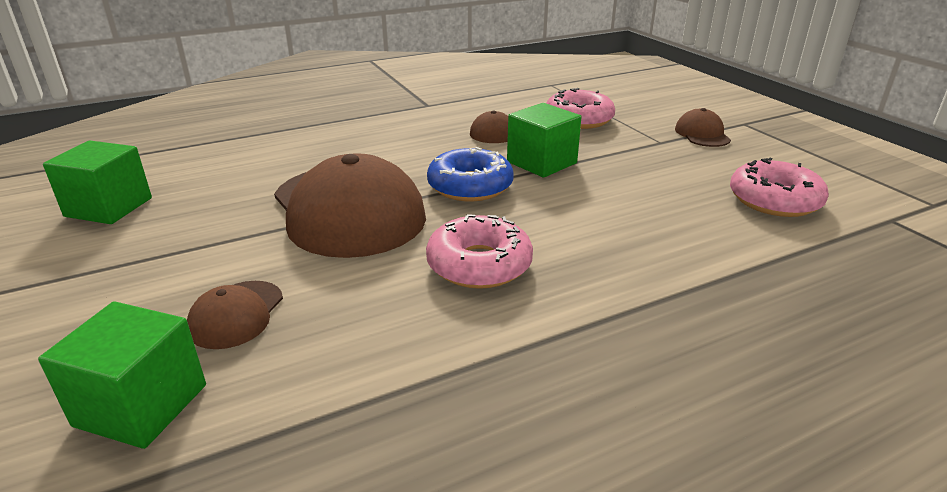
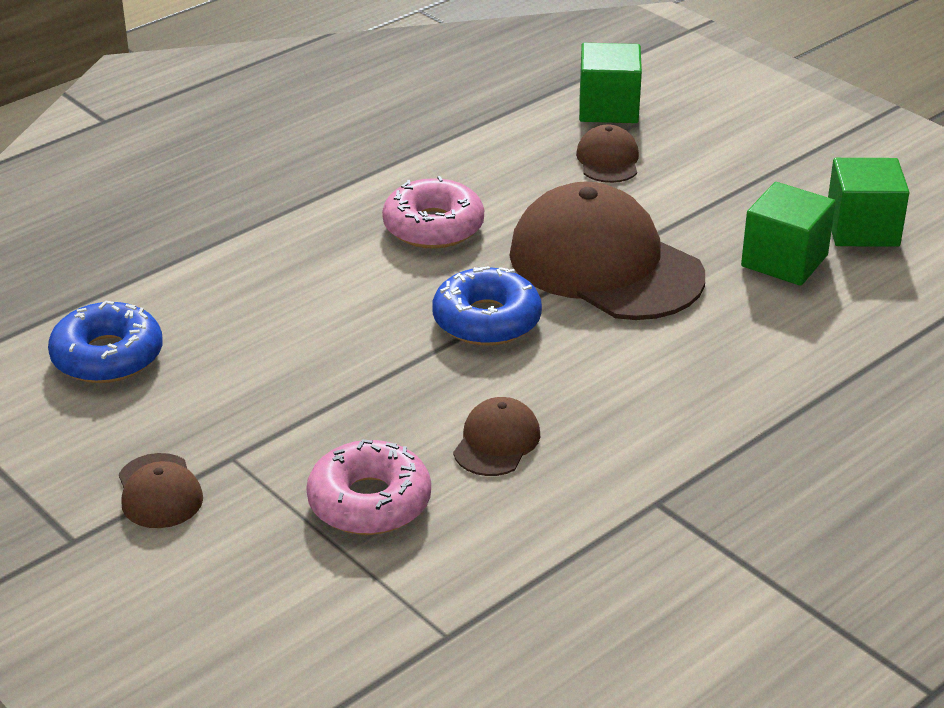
camera: 165 degrees right, 5 degrees up
green cube [507,103,582,178] -> green cube moved to [741,182,836,286]
pink donut [730,158,829,217] -> blue donut [48,301,163,383]

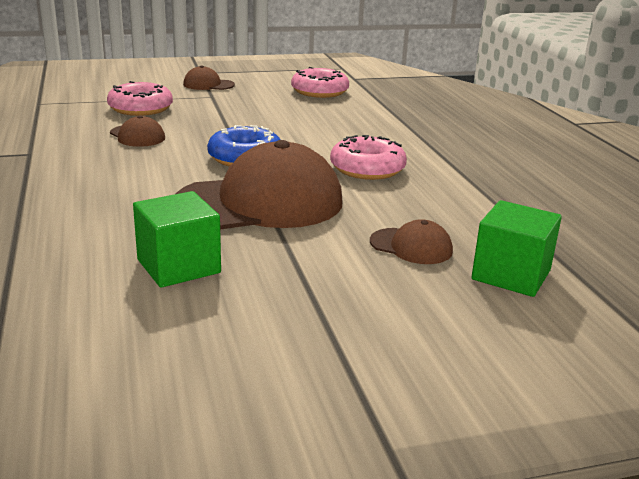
camera: 115 degrees right, 10 degrees down
blue donut [48,301,163,383] -> pink donut [291,67,349,98]
green cube [828,158,909,247] -> none

